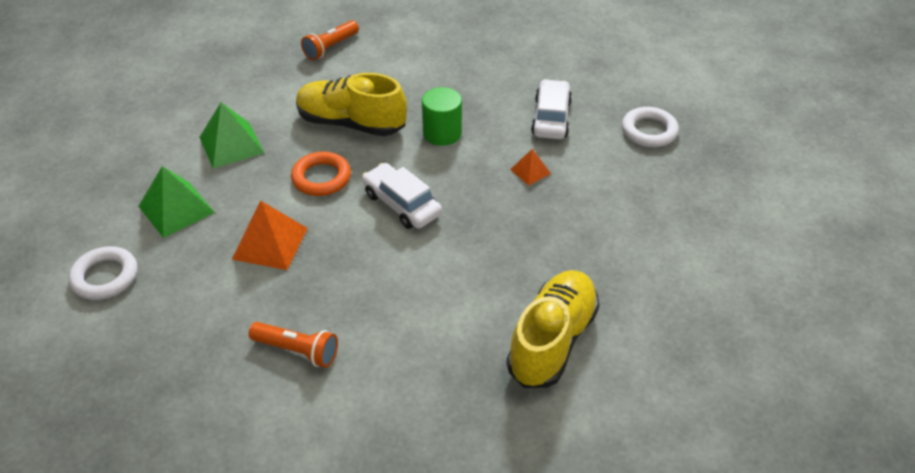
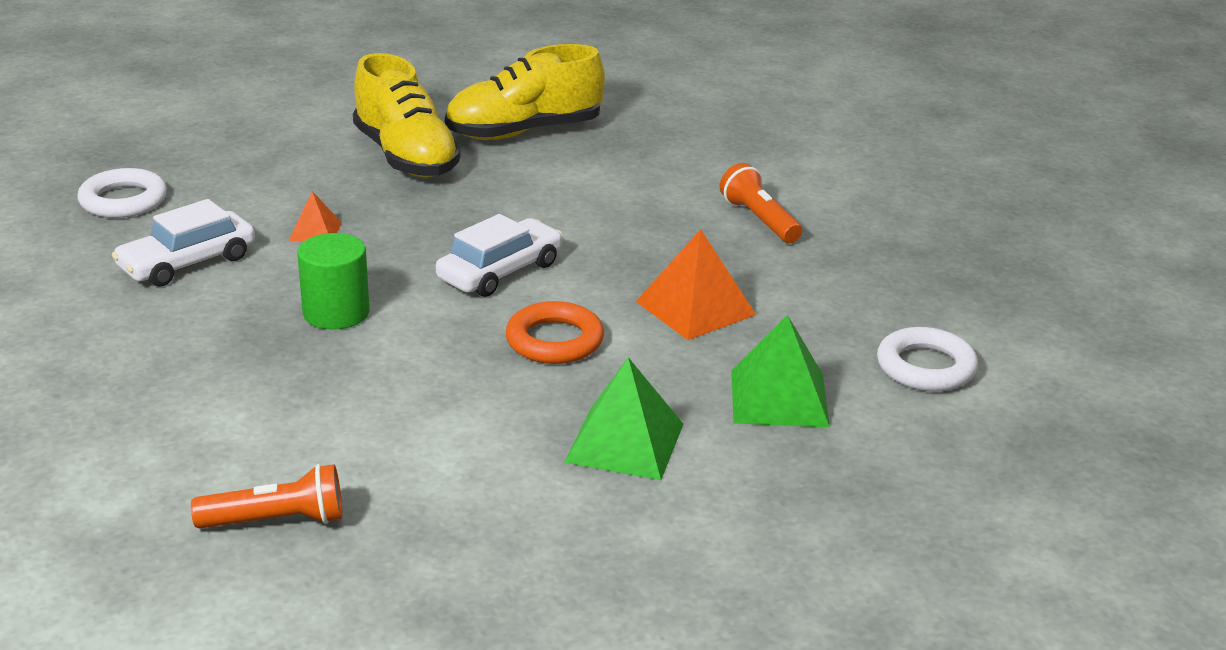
camera: 140 degrees left, 15 degrees down
yellow shoe [296,73,407,136] -> yellow shoe moved to [353,53,461,177]
white car [362,163,442,229] -> white car turned 135 degrees counterclockwise [436,214,563,297]

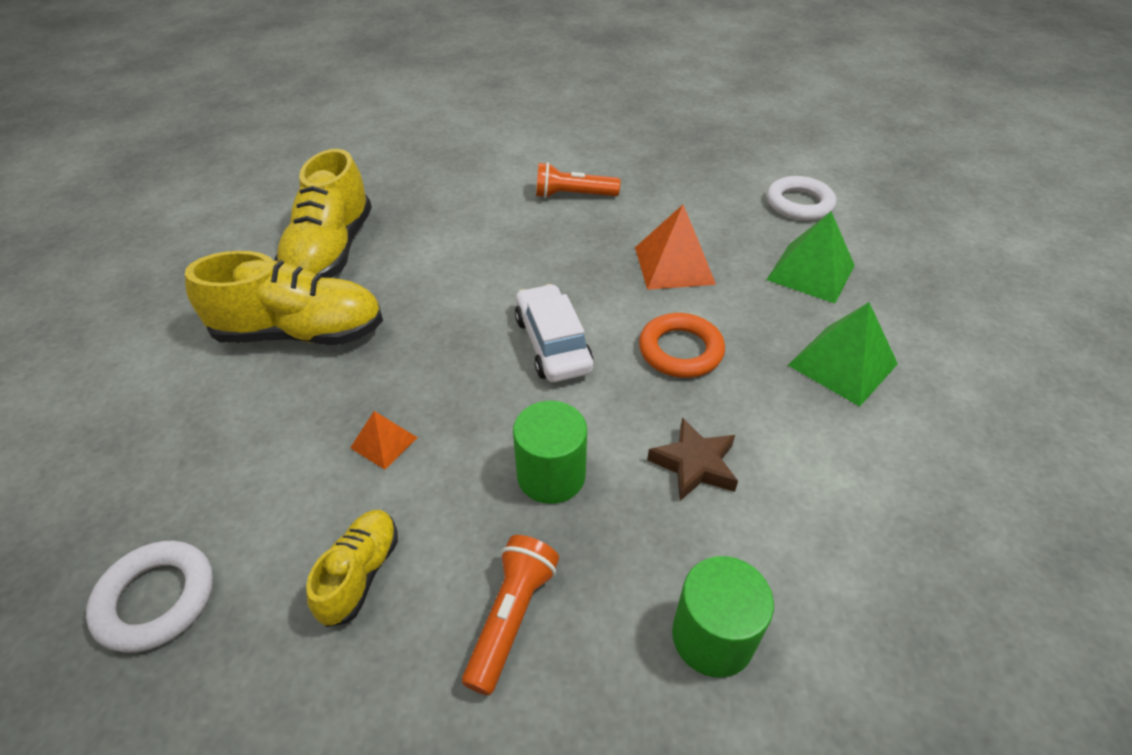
camera: 60 degrees left, 15 degrees up
white car [112,199,255,287] -> yellow shoe [306,510,398,627]
orange flashlight [191,464,343,529] -> orange flashlight moved to [462,535,559,695]
none -> brown star [647,417,738,501]
none -> green cylinder [672,556,774,678]

